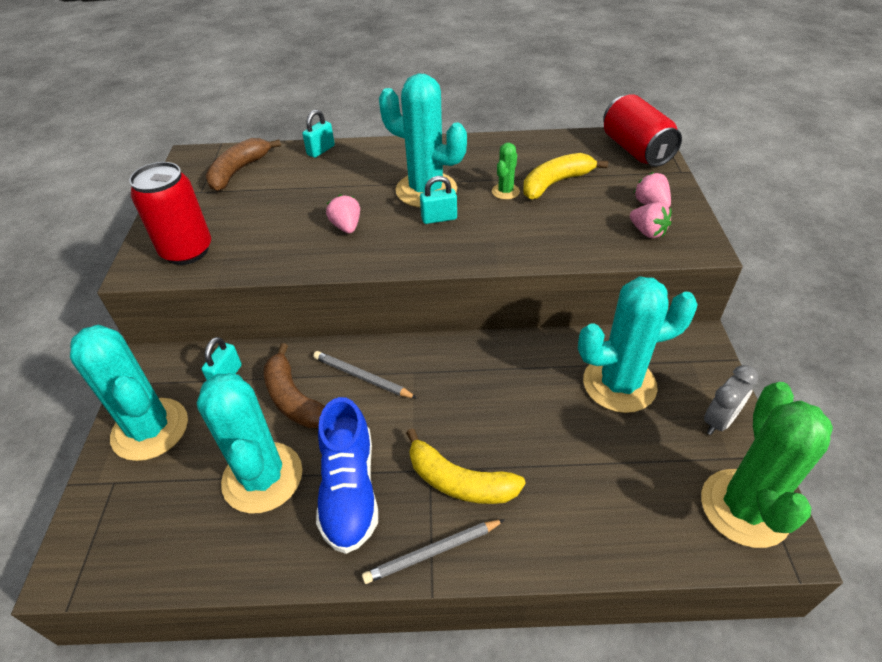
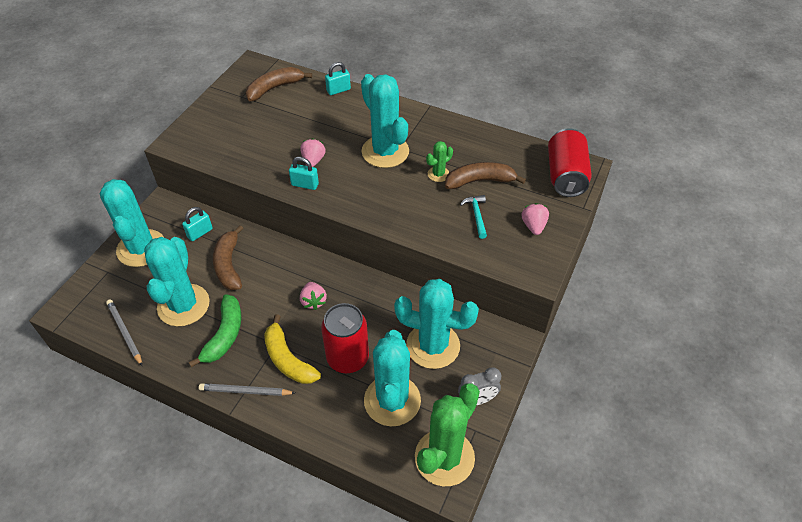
camera: 25 degrees right, 5 degrees up
red can [129,162,211,265] -> red can moved to [321,303,369,373]
grey pencil [313,351,417,398] -> grey pencil moved to [106,300,142,366]
blue shoe [316,397,378,554] -> green banana [189,294,241,367]
turquoise padlock [420,176,457,224] -> turquoise padlock moved to [289,157,319,190]
yellow banana [523,153,608,199] -> brown banana [445,162,526,189]
pink strawberry [630,202,672,238] -> pink strawberry moved to [300,282,327,310]
none -> turquoise cactus [364,330,421,426]
none -> turquoise hammer [460,195,487,239]

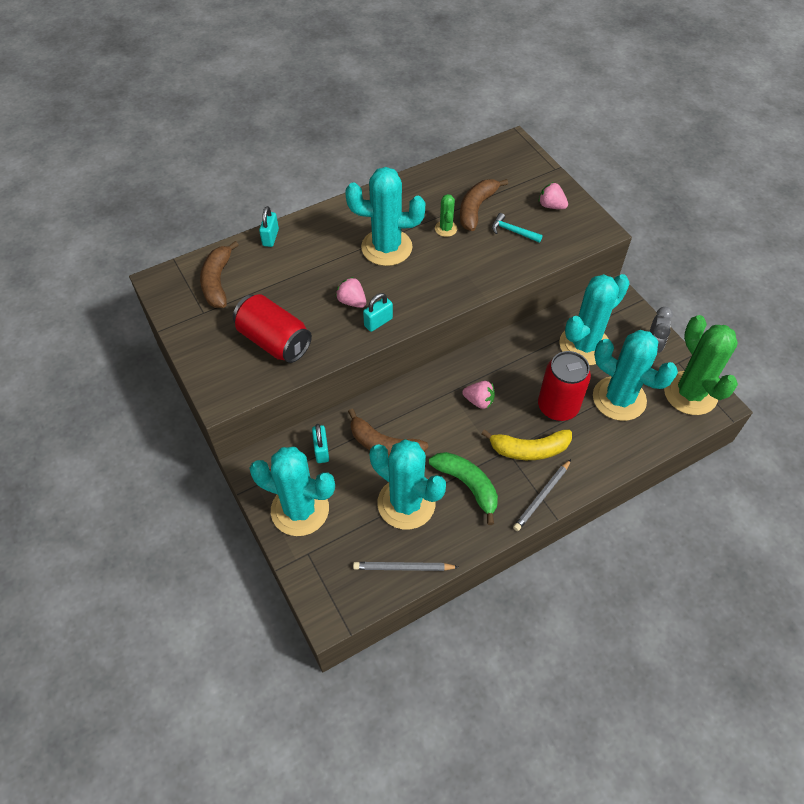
camera: 55 degrees left, 5 degrees up
red can [548,128,592,197] -> red can moved to [233,294,312,363]

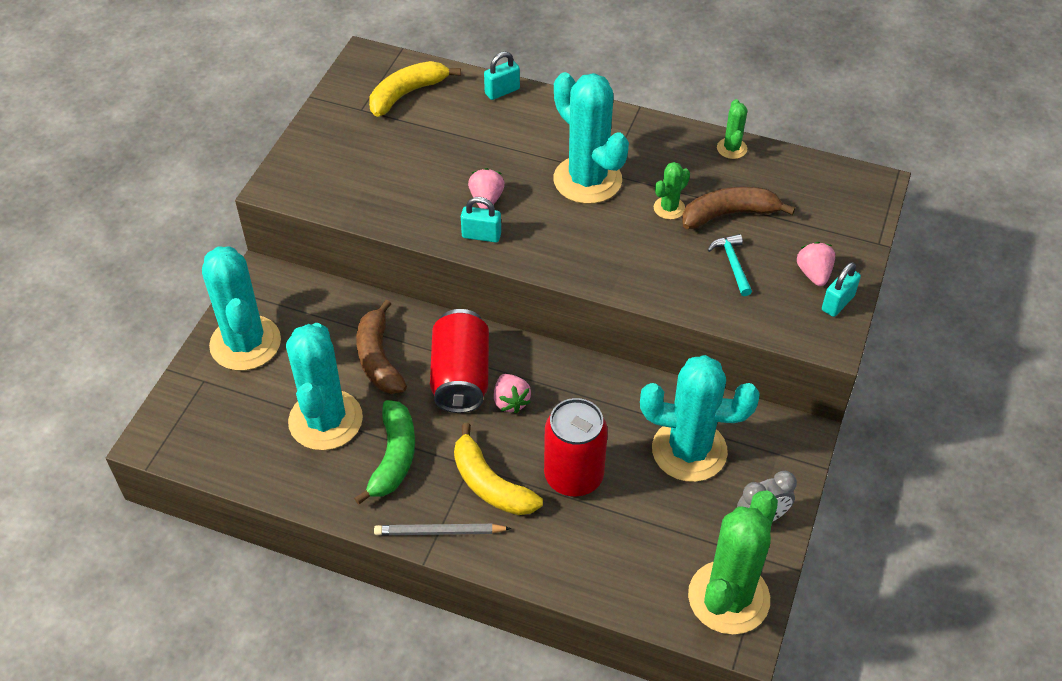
camera: 50 degrees right, 5 degrees down
brown banana [200,241,239,308] -> yellow banana [369,61,461,117]
red can [233,294,312,363] -> red can moved to [430,309,489,413]
turquoise padlock [312,424,329,463] -> turquoise padlock moved to [822,262,861,317]
grey pencil [353,562,458,571] -> none
turquoise cactus [593,330,678,421] -> none
none -> green cactus [717,99,747,159]

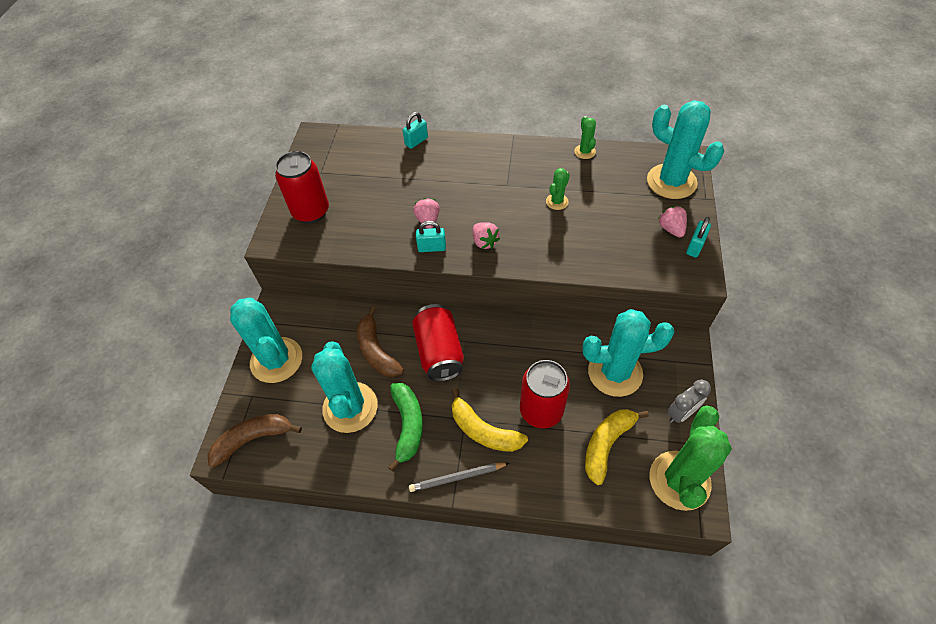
camera: 10 degrees left, 5 degrees up
yellow banana [369,61,461,117] -> yellow banana moved to [585,409,649,485]
pink strawberry [494,374,531,413] -> pink strawberry moved to [473,222,500,249]
turquoise cactus [553,72,629,204] -> turquoise cactus moved to [647,100,724,199]
brown banana [682,187,795,229] -> brown banana moved to [207,414,302,468]
turquoise hammer [708,234,752,296] -> none
none -> red can [275,151,329,223]

